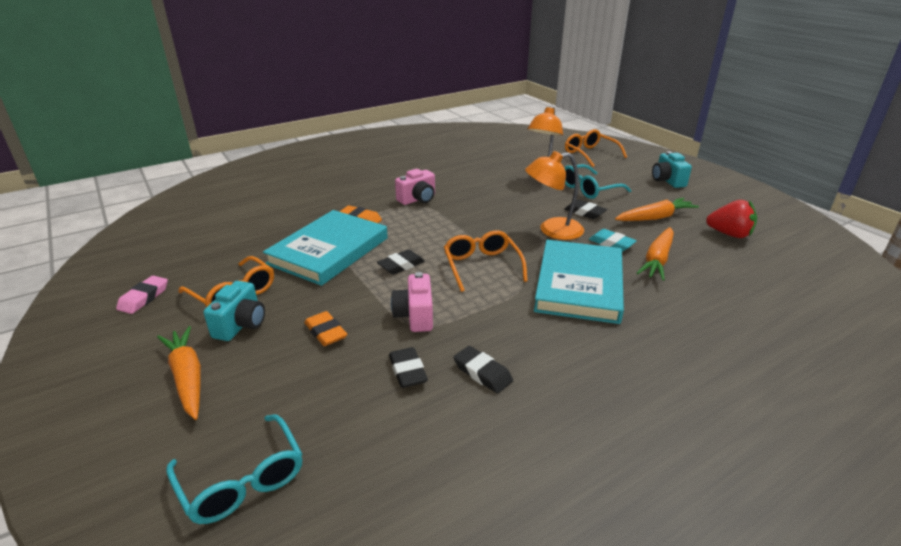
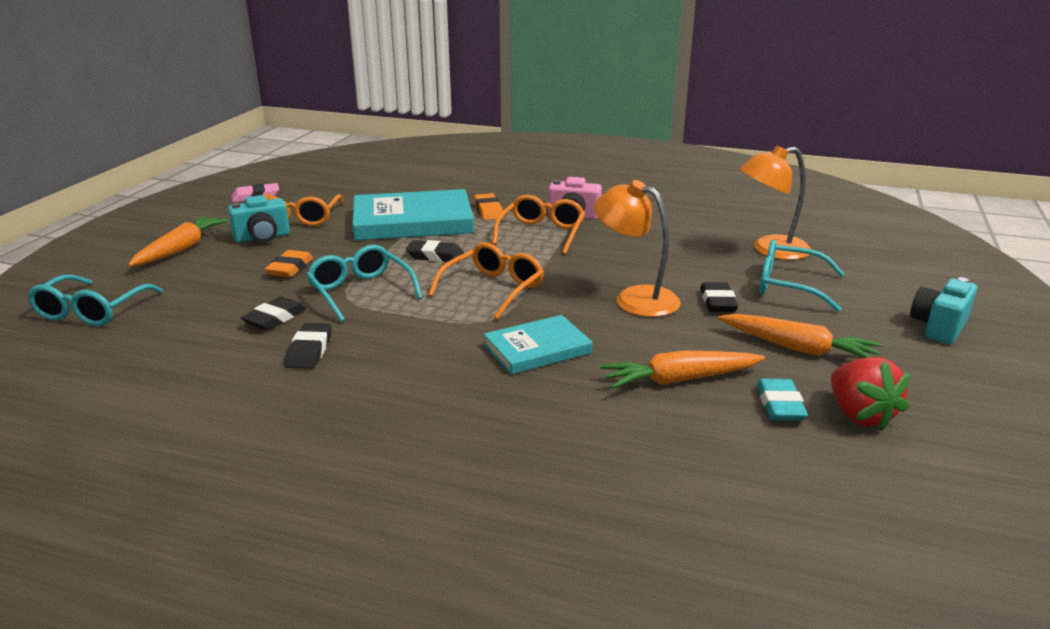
camera: 50 degrees right, 5 degrees down
pink camera [391,272,433,332] -> turquoise glasses [306,245,422,322]
turquoise book [534,240,624,324] -> turquoise book [484,315,593,374], size x0.58
orange glasses [565,129,627,167] -> orange glasses moved to [492,195,585,254]
turquoise eraser [589,229,637,252] -> turquoise eraser moved to [757,379,808,421]

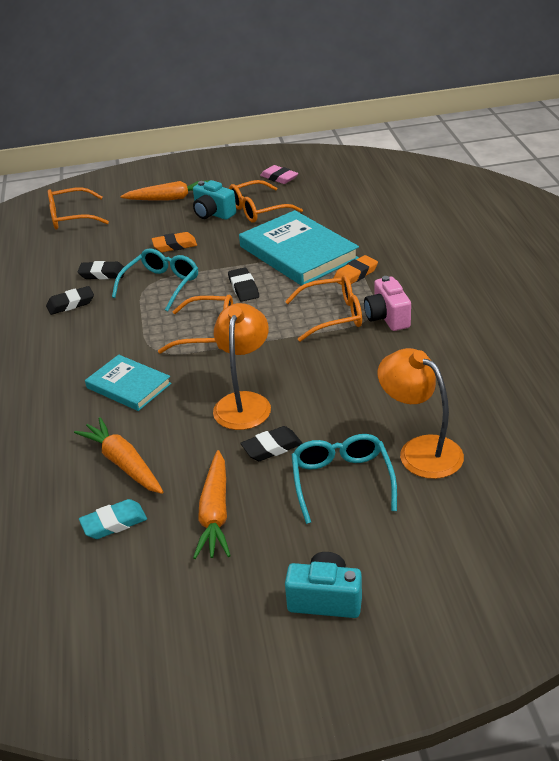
camera: 65 degrees right, 10 degrees up
turquoise glasses [27,275,163,326] -> orange glasses [48,187,109,229]
red strawberry [831,357,910,431] -> none

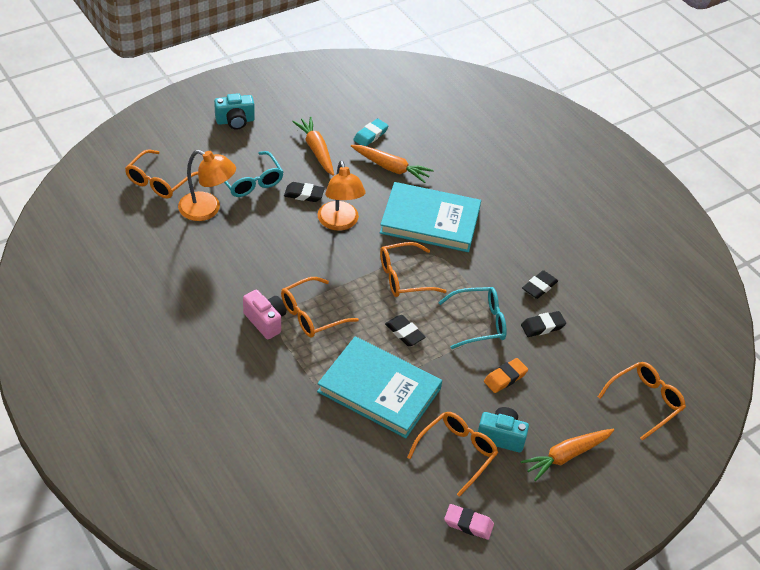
camera: 150 degrees right, 10 degrees up
turquoise book [85,355,172,411] -> turquoise book [380,182,481,252], size x1.73
turquoise glasses [112,248,198,312] -> turquoise glasses turned 105 degrees counterclockwise [438,287,507,349]
black eraser [241,426,303,461] -> black eraser turned 60 degrees clockwise [284,182,325,202]
orange eraser [334,255,378,285] -> none
none -> orange glasses [125,149,198,199]

